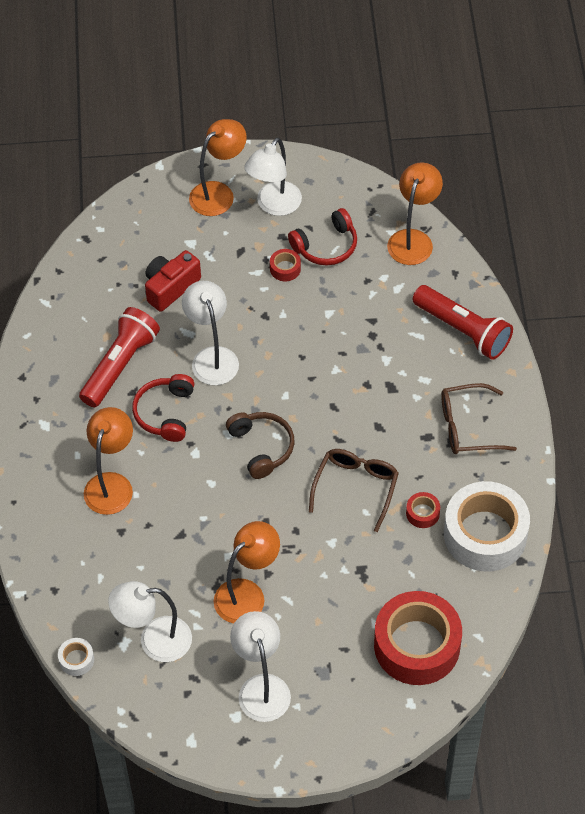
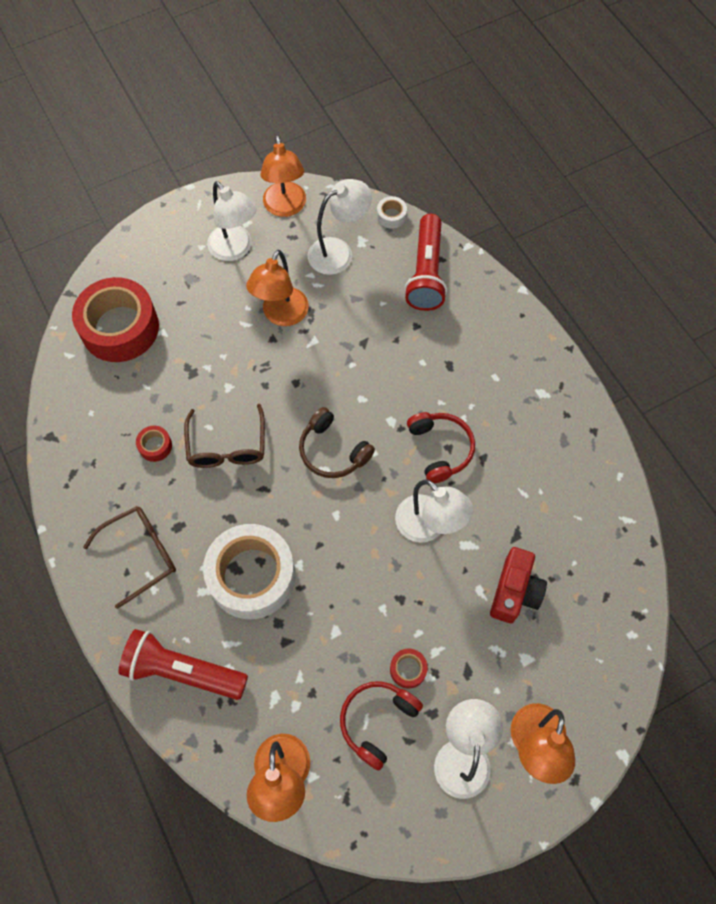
camera: 155 degrees right, 10 degrees up
red flashlight [79,307,160,407] -> red flashlight moved to [404,214,447,311]
orange lamp [84,407,133,515] -> orange lamp moved to [260,135,306,217]
white tape [444,481,530,571] -> white tape moved to [203,524,296,619]

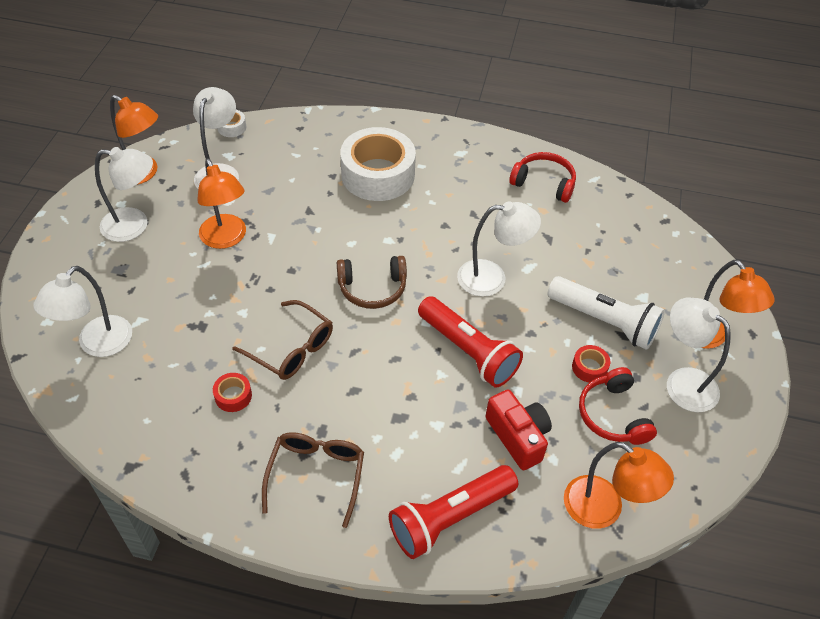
camera: 50 degrees left, 15 degrees down
red tape [72,277,159,362] -> white lamp [33,266,132,357]
white tape [203,524,296,619] -> white tape moved to [340,127,416,201]
red flashlight [404,214,447,311] -> red flashlight moved to [418,296,523,388]
red headphones [407,412,475,483] -> red headphones moved to [509,152,576,203]
red camera [490,547,547,623] -> red camera moved to [485,389,552,470]
none -> white flashlight [547,276,665,350]

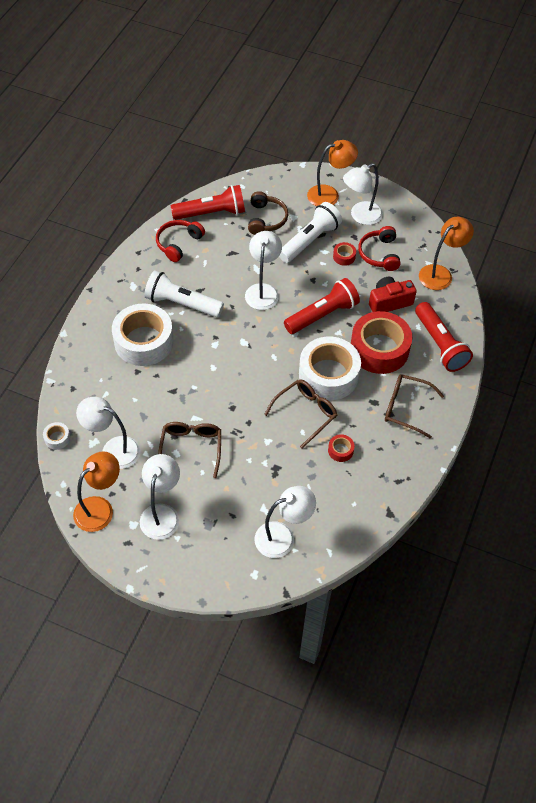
camera: 80 degrees left, 5 degrees up
white lamp [33,266,132,357] -> white lamp turned 60 degrees counterclockwise [255,486,316,558]
orange lamp [197,159,246,249] -> brown glasses [158,422,221,478]
brown headphones [337,256,407,309] -> brown headphones moved to [248,191,288,235]
red headphones [579,367,657,445] -> red headphones turned 90 degrees clockwise [358,226,401,271]
none -> white flashlight [144,270,224,317]
none -> red flashlight [171,185,245,220]
none -> white tape [299,337,361,400]
none -> red tape [351,311,412,374]

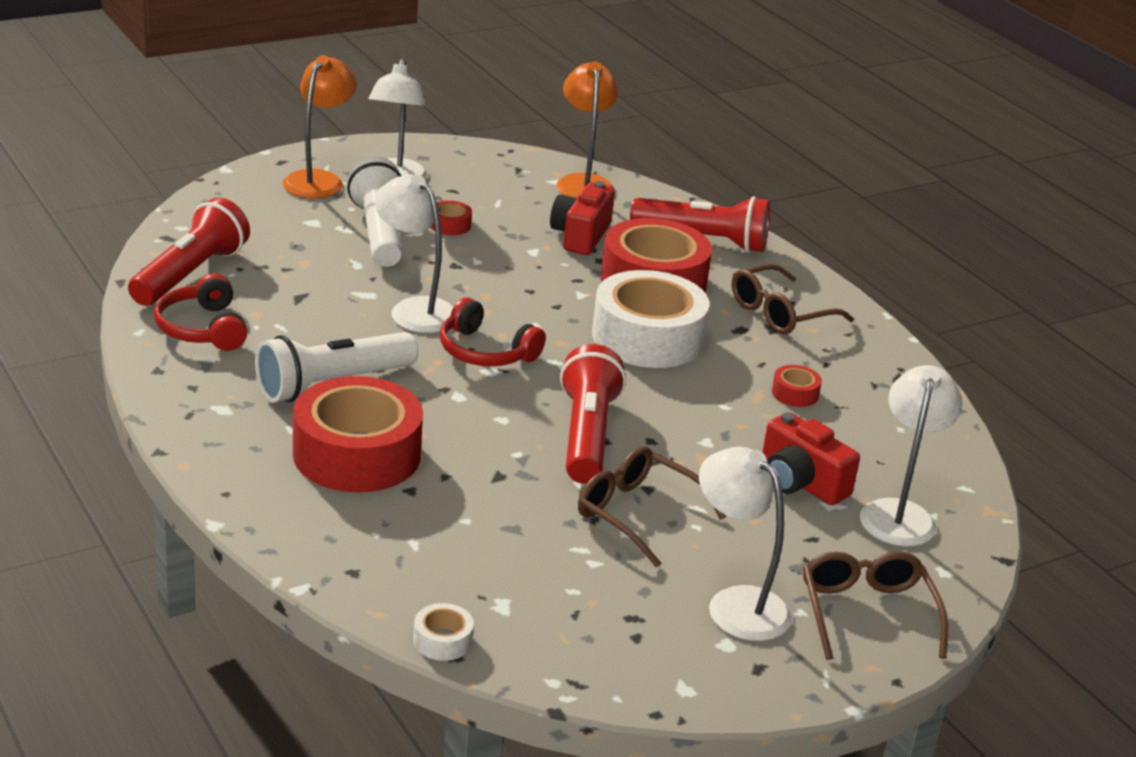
camera: 55 degrees left, 25 degrees down
orange lamp [73,451,120,532] -> none
white lamp [76,397,140,469] -> none
white tape [112,304,174,366] -> red tape [293,376,423,492]
brown headphones [248,191,288,235] -> none
brown glasses [264,379,337,448] -> brown glasses moved to [803,551,948,660]
red flashlight [284,278,360,334] -> red flashlight moved to [560,344,626,484]
red headphones [358,226,401,271] -> red headphones moved to [440,297,546,366]
none -> red camera [762,412,860,505]

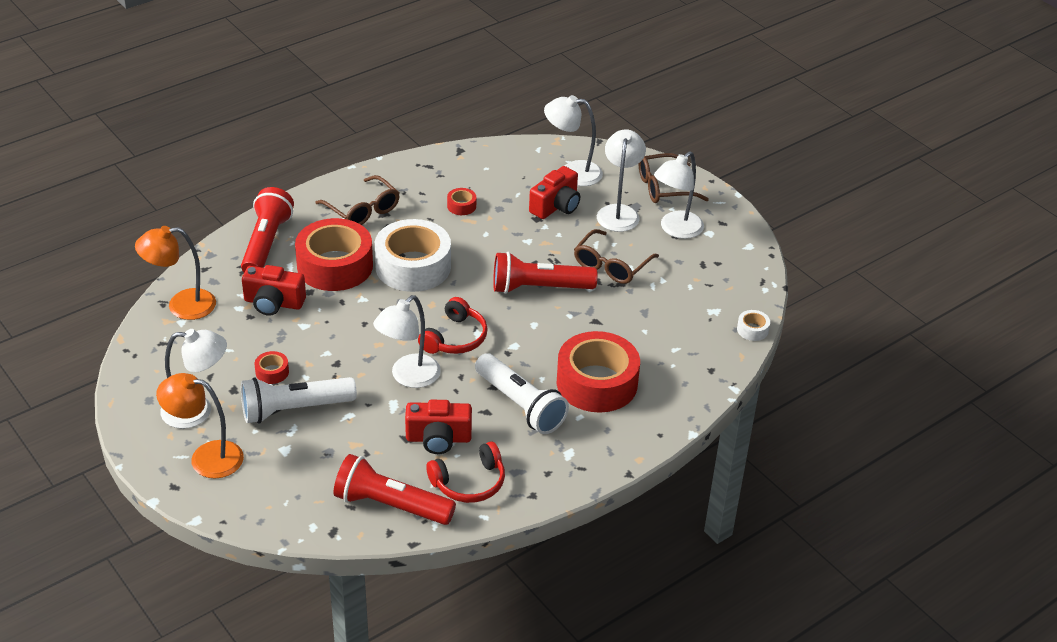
camera: 95 degrees left, 10 degrees up
none -> red camera [405,400,472,454]
none -> white lamp [597,129,646,232]

